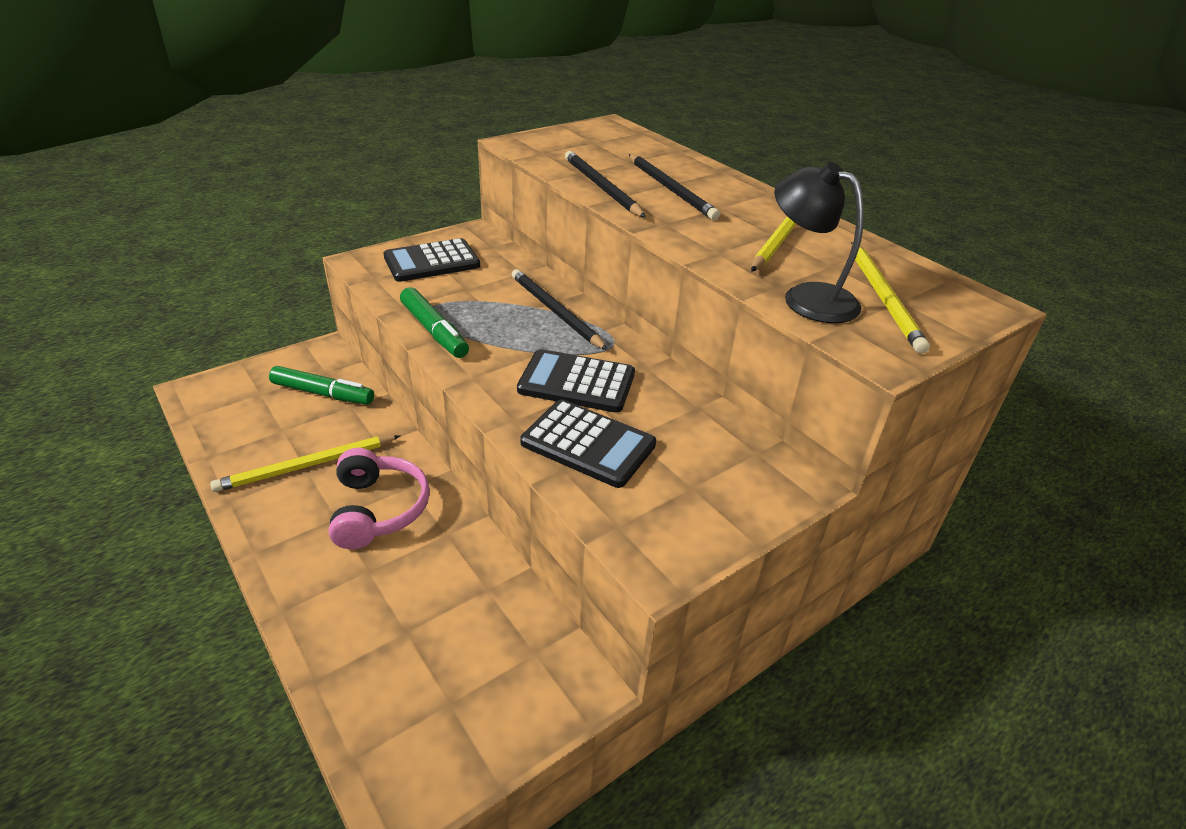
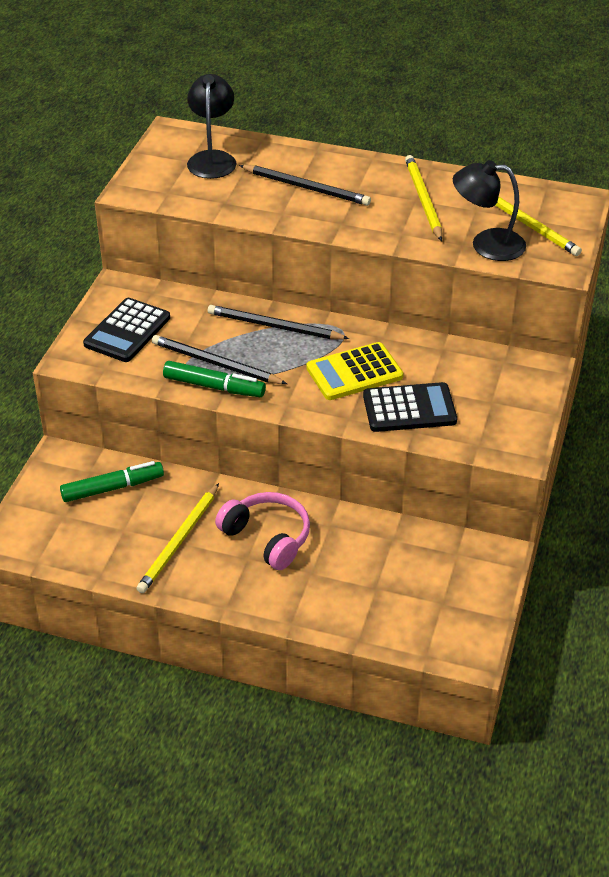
camera: 35 degrees left, 5 degrees up
black calculator [517,349,635,413] -> yellow calculator [307,342,403,400]
black pencil [565,151,646,218] -> black pencil moved to [152,335,287,384]
none -> black lamp [187,74,236,179]

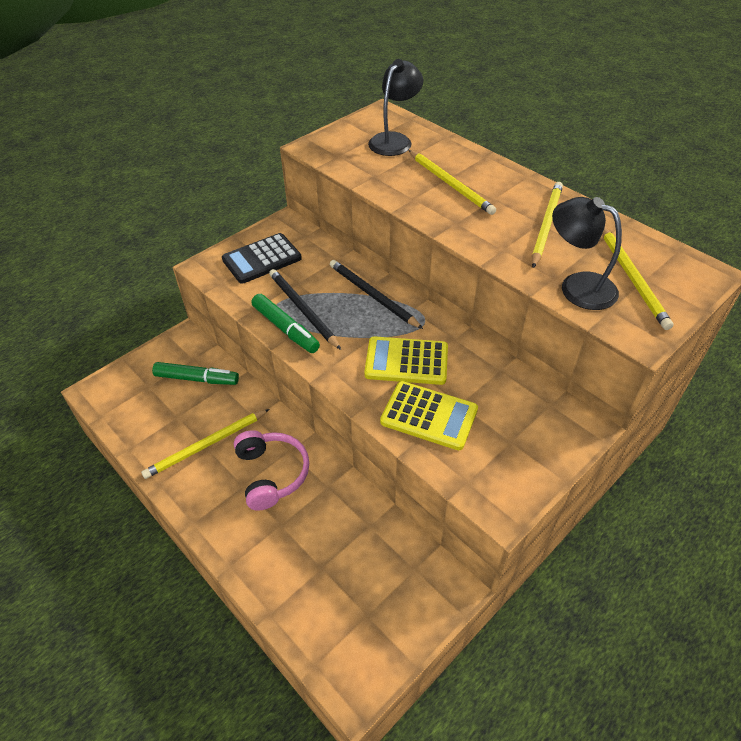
camera: 30 degrees right, 5 degrees up
black pencil [239,165,371,206] -> yellow pencil [409,150,496,215]
black calculator [363,382,457,432] -> yellow calculator [380,381,478,450]

